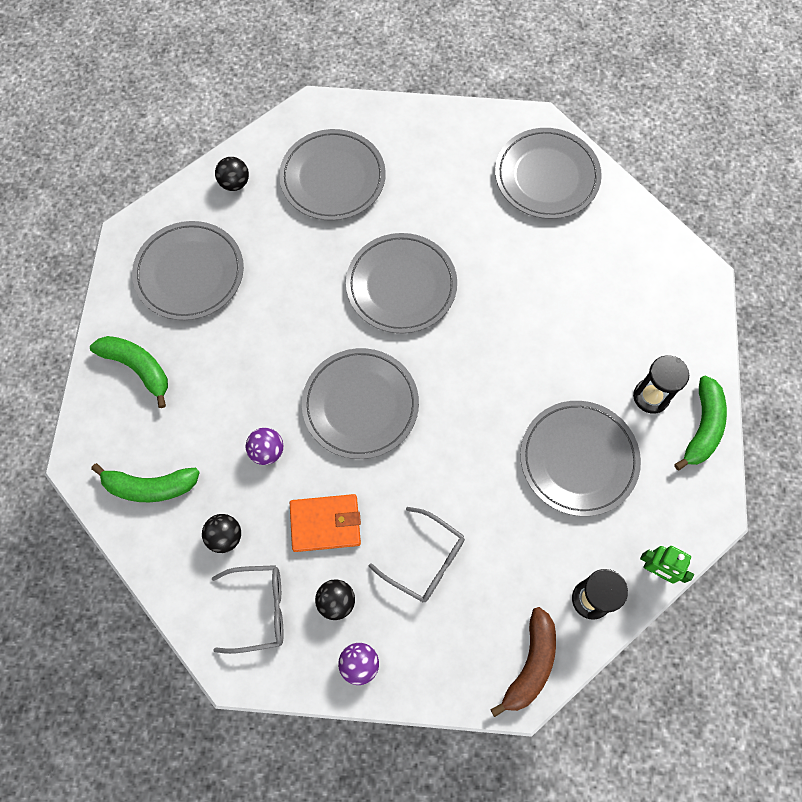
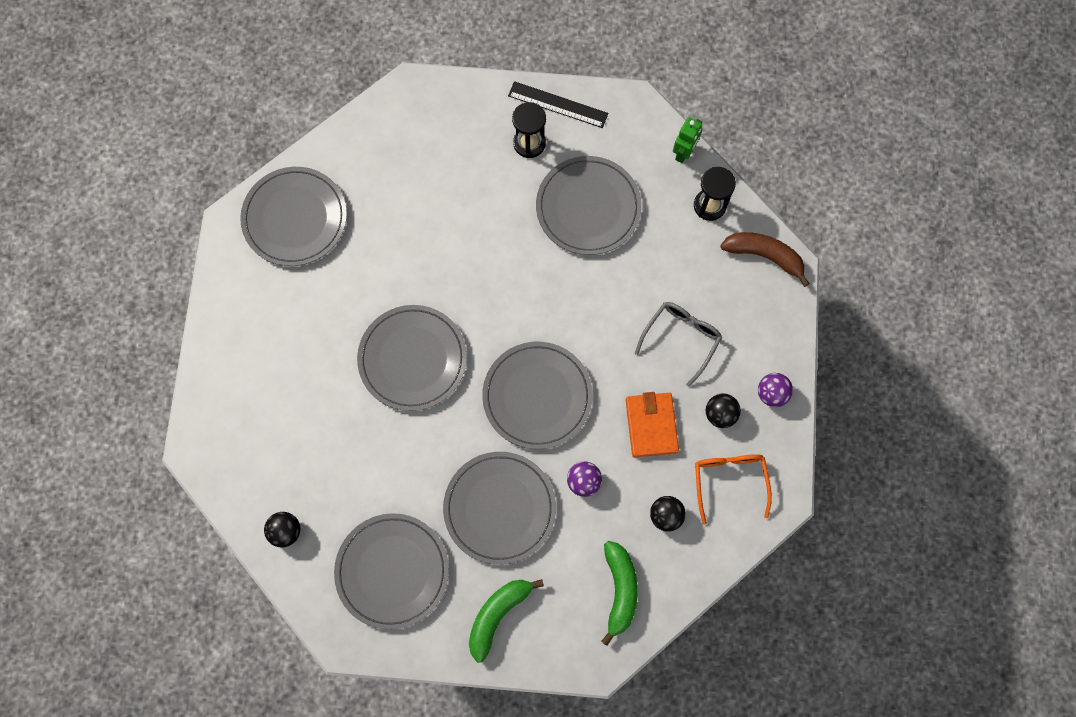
camera: 90 degrees left, 5 degrees up
grey glasses [212,565,284,654] -> orange glasses [695,454,772,525]
grey plate [279,129,386,220] -> grey plate moved to [443,452,556,565]
green banana [674,375,727,470] -> black ruler [508,81,608,128]

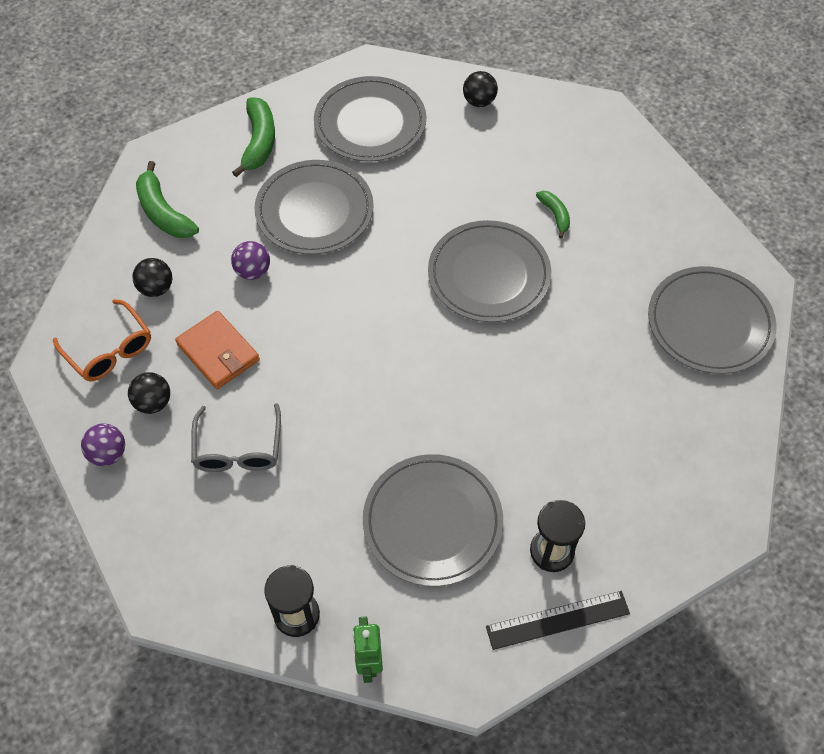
camera: 145 degrees right, 15 degrees down
grey plate [482,342,593,449] -> none
brown banana [720,232,810,287] -> none
none -> green banana [536,191,570,239]

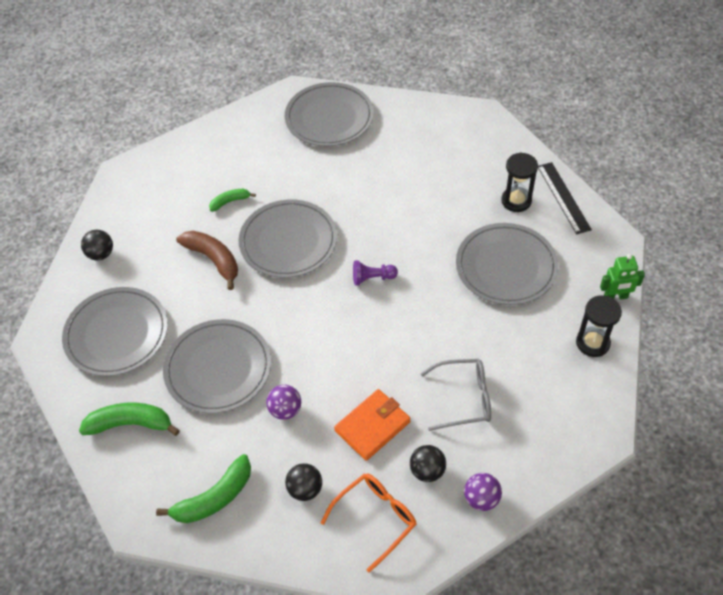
camera: 90 degrees left, 5 degrees down
none -> brown banana [176,231,238,290]
none -> purple pawn [353,260,398,285]

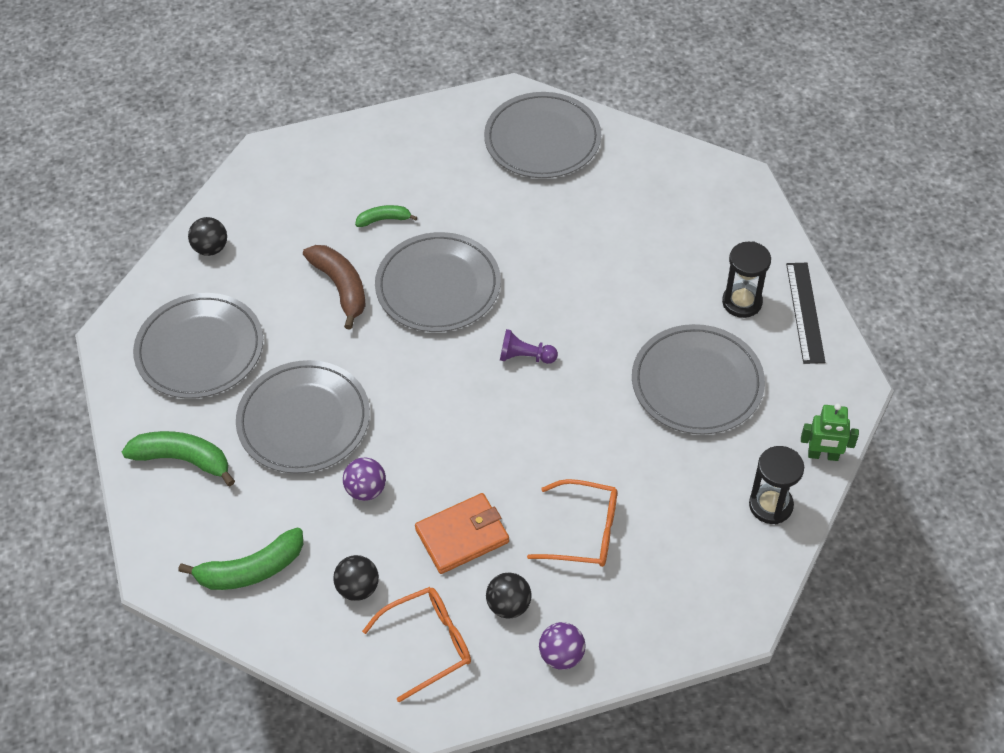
camera: 15 degrees right, 0 degrees up
grey glasses [421,359,491,431] -> orange glasses [527,479,617,567]

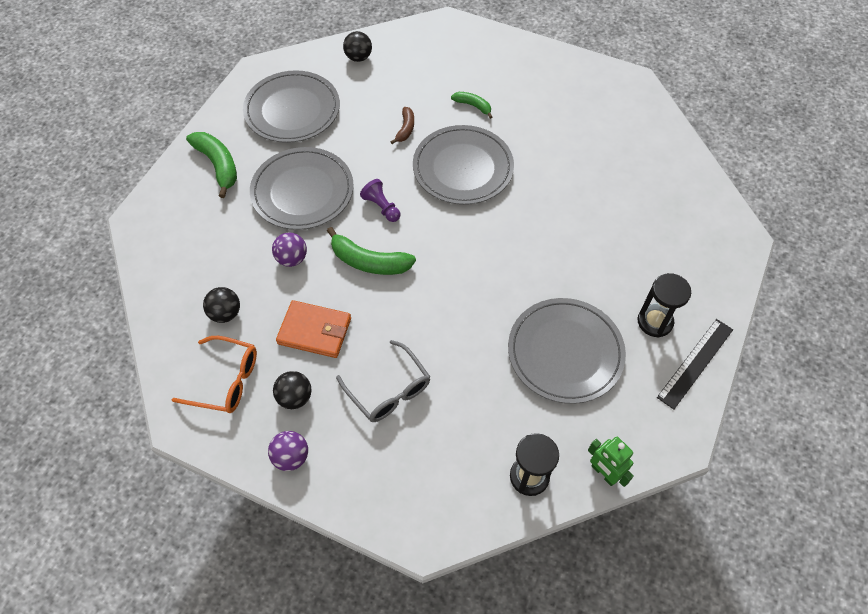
camera: 40 degrees right, 5 degrees up
green banana [178,527,303,590] -> green banana moved to [327,227,416,275]
brown banana [303,245,366,330] -> brown banana [391,107,414,144], size x0.57
grey plate [484,92,601,178] -> none
purple pawn [500,329,558,364] -> purple pawn moved to [360,179,400,222]
orange glasses [527,479,617,567] -> grey glasses [336,340,430,422]

